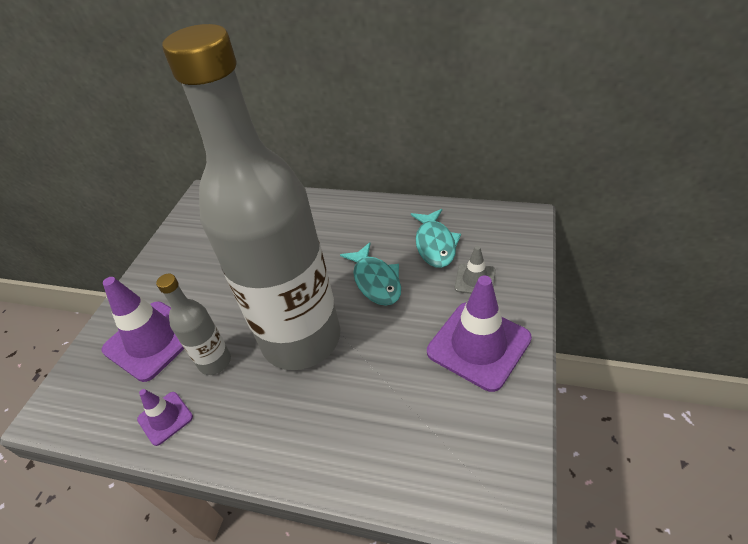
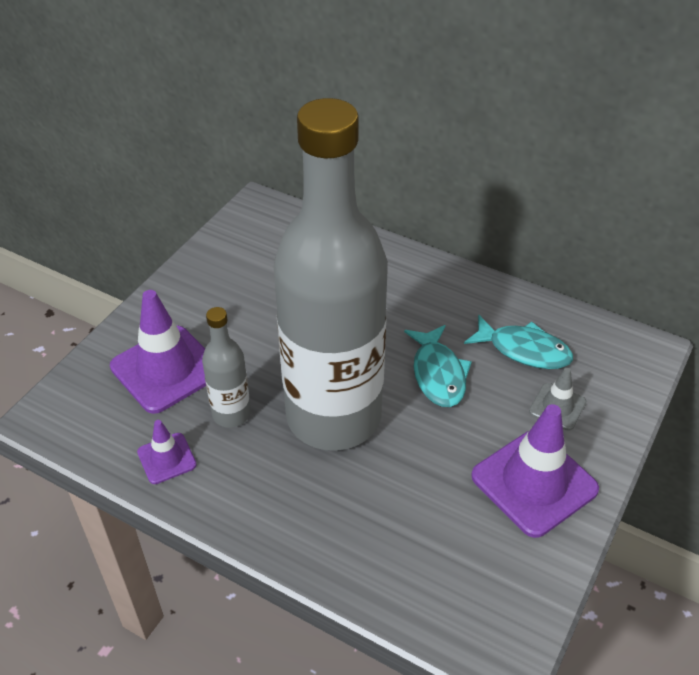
camera: 10 degrees right, 0 degrees up
turquoise fish [411,209,461,268] -> turquoise fish turned 75 degrees counterclockwise [464,315,573,369]

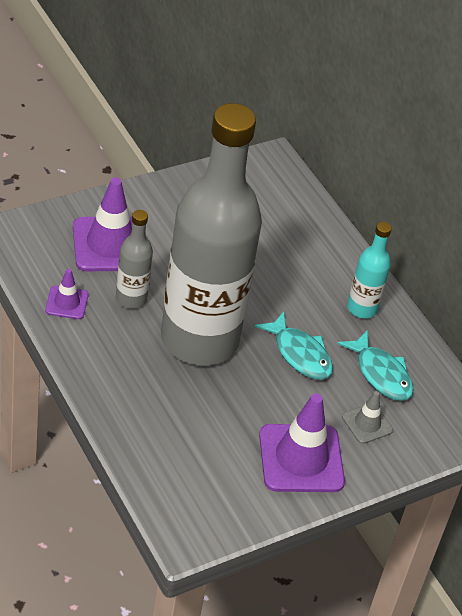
camera: 25 degrees right, 0 degrees up
turquoise fish [404,325,472,407] -> turquoise fish turned 60 degrees counterclockwise [255,312,333,380]
none -> turquoise bottle [347,222,392,318]

